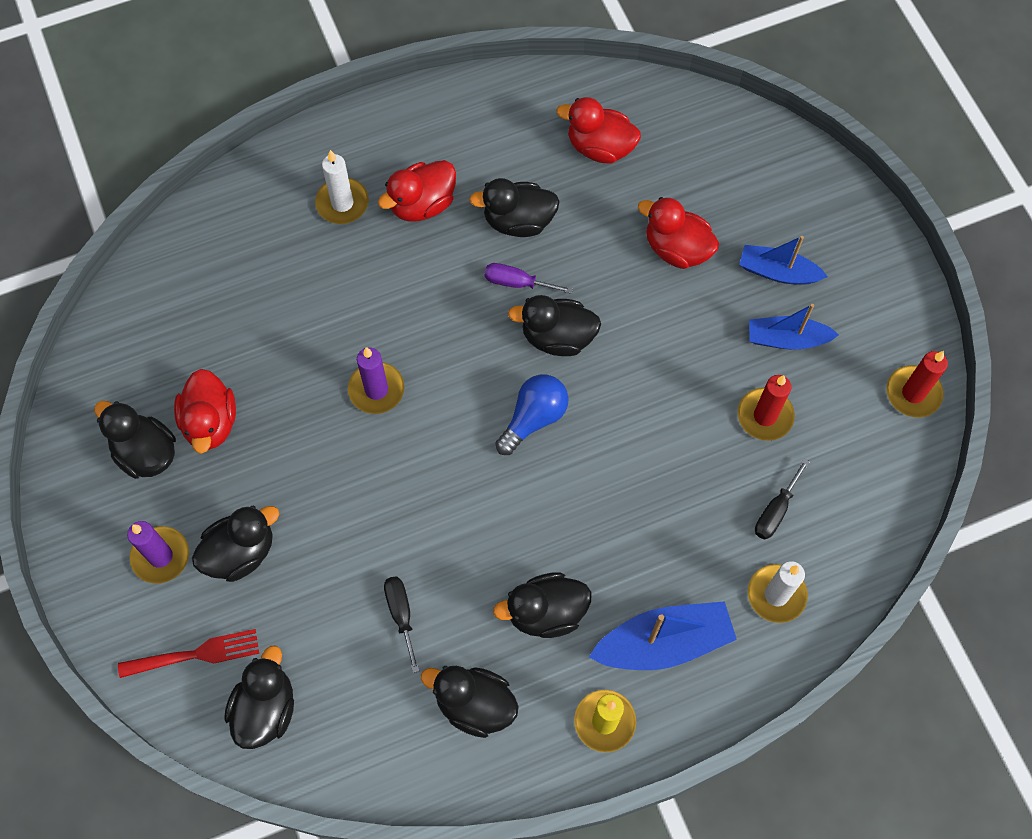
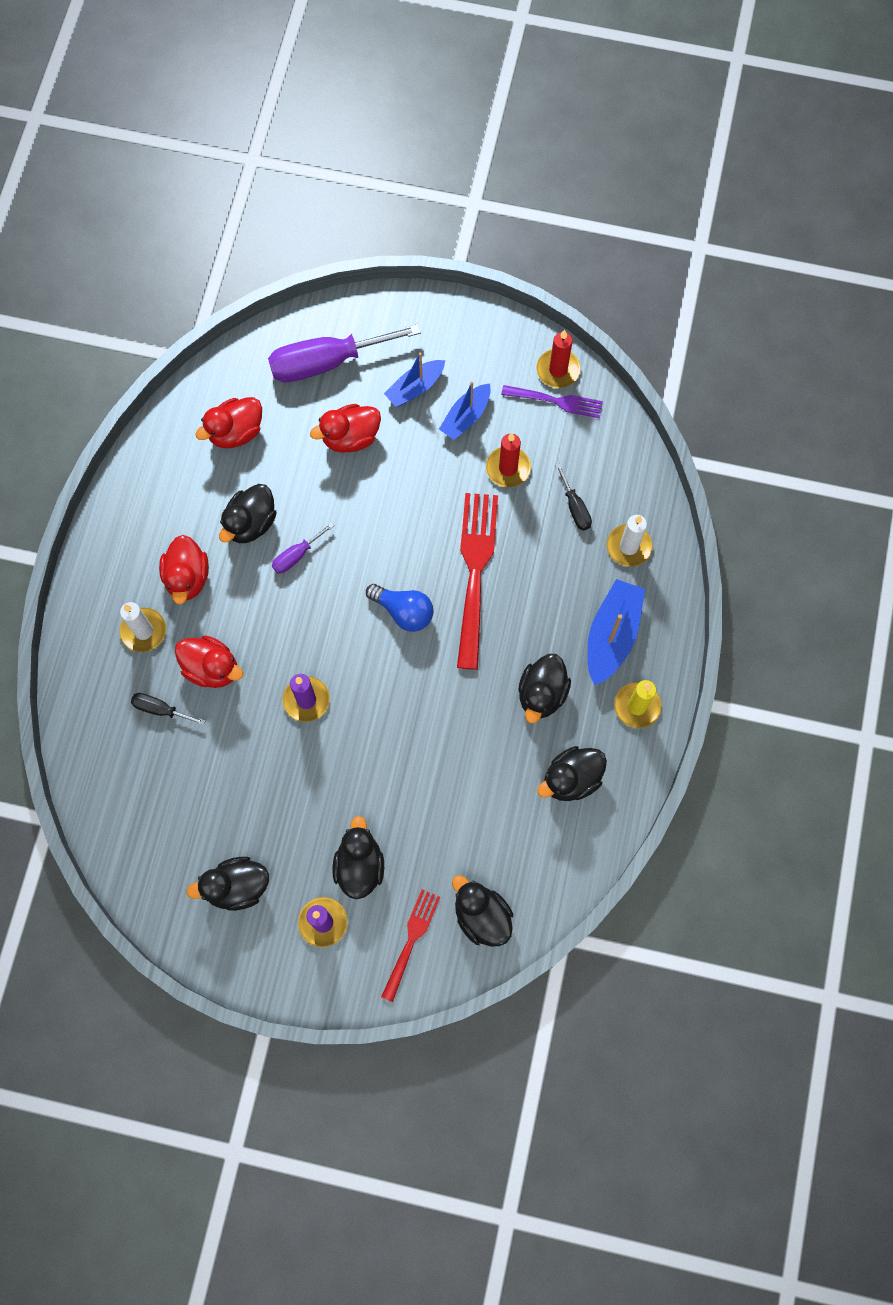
camera: 55 degrees left, 5 degrees up
red duck [174,369,236,454] -> red duck moved to [175,635,243,688]
black screwdriver [384,576,420,673] -> black screwdriver moved to [131,693,205,725]
blue light bulb [495,375,569,455] -> blue light bulb turned 135 degrees clockwise [366,584,433,632]
black duck [508,295,601,356] -> none
none -> purple screwdriver [268,324,421,382]
none -> red fork [457,493,498,670]
none -> purple fork [501,385,603,418]

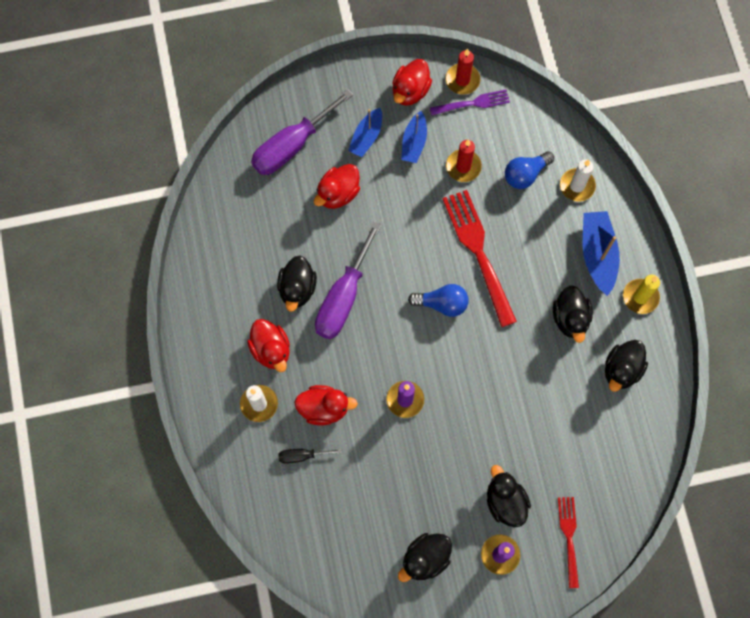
camera: 25 degrees left, 0 degrees up
red duck [195,397,262,448] -> red duck moved to [392,59,432,106]
purple screwdriver [272,523,334,573] -> purple screwdriver [315,221,381,339], size x2.15
black duck [452,875,513,946] -> none
black screwdriver [555,464,592,531] -> blue light bulb [505,151,554,189]

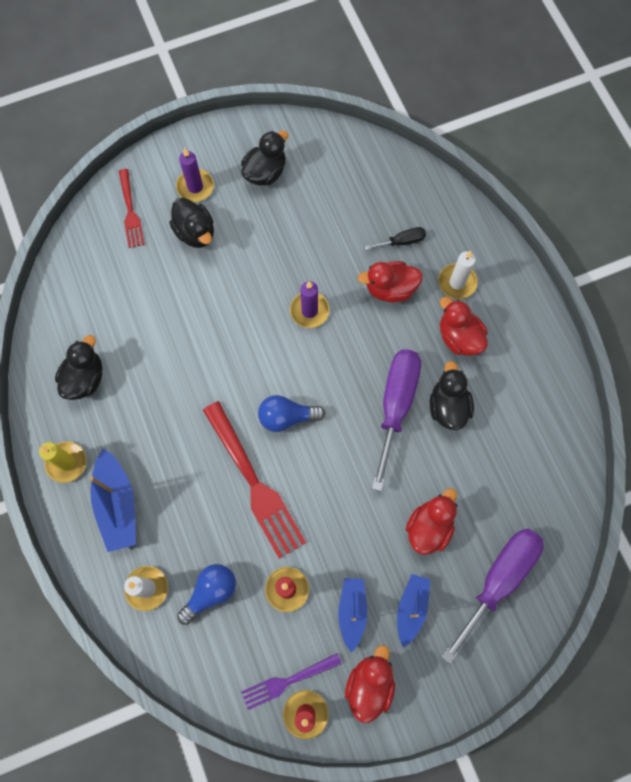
camera: 170 degrees right, 0 degrees up
black duck [553,285,593,343] -> none

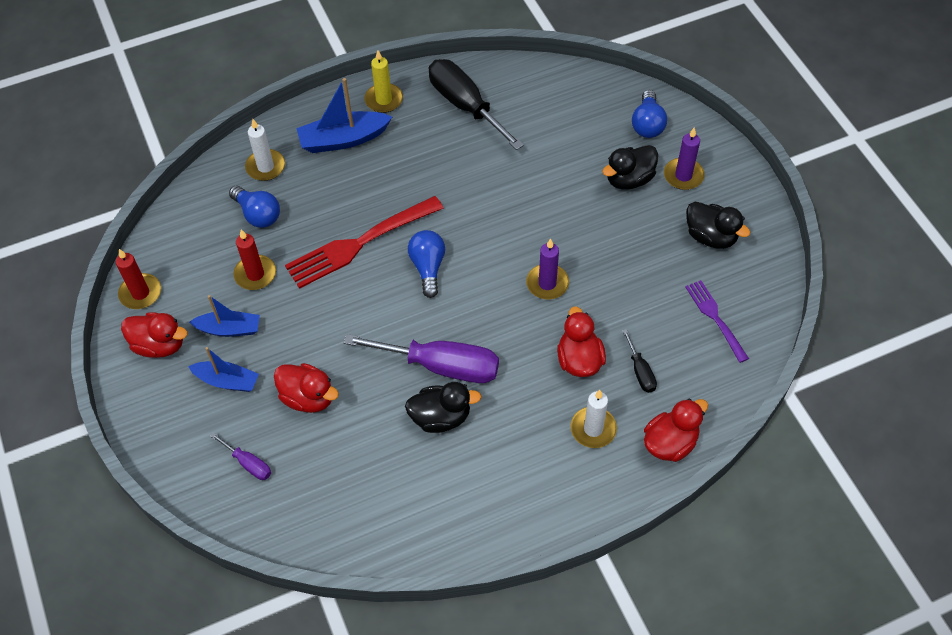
camera: 90 degrees right, 15 degrees down
black duck [55,335,103,400] -> black screwdriver [429,59,524,150]
red fork [119,169,145,248] -> blue light bulb [632,90,667,138]
purple fork [241,653,342,710] -> purple fork moved to [685,280,749,363]
red duck [440,297,488,356] -> red duck moved to [644,399,708,462]
purple screwdriver [441,528,544,664] -> purple screwdriver [210,432,271,480], size x0.47

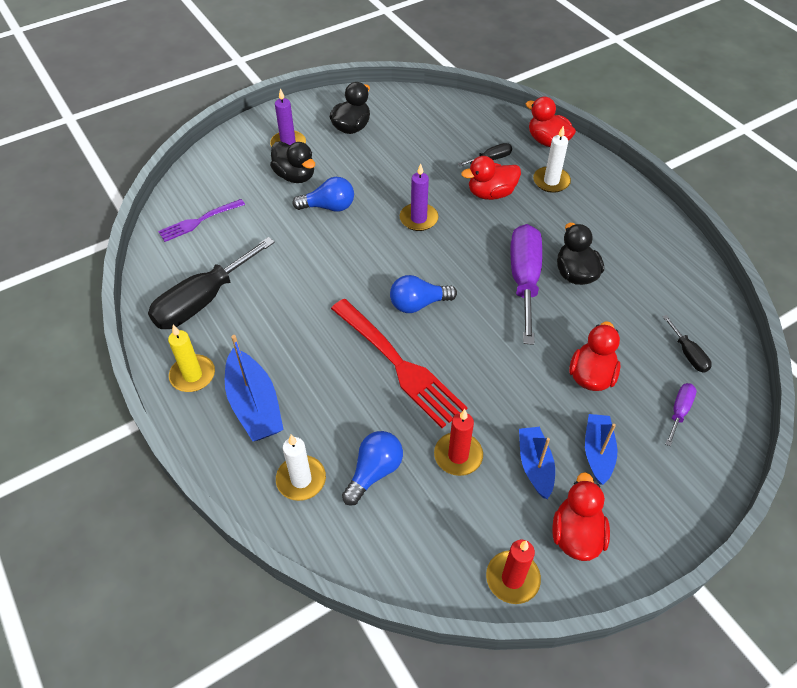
camera: 100 degrees left, 5 degrees down
blue light bulb [632,90,667,138] -> blue light bulb moved to [293,177,354,211]
purple fork [685,280,749,363] -> purple fork moved to [158,199,245,242]
none -> black screwdriver [663,315,712,373]

